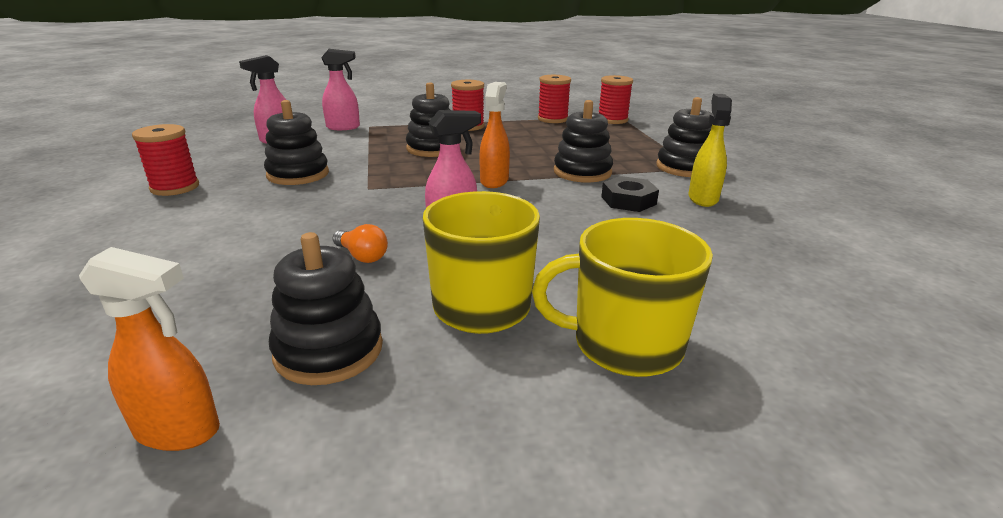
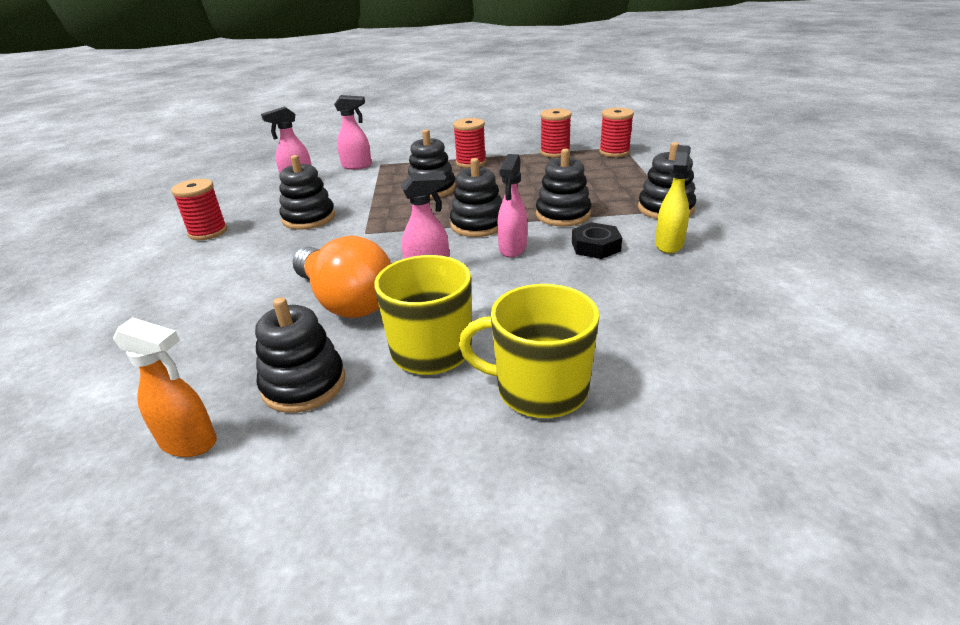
camera: 10 degrees right, 5 degrees up
orange light bulb [332,224,388,263] -> orange light bulb [292,236,391,318], size x2.42
orange spray bottle [479,82,510,188] -> black stacking toy [450,158,502,237]
none -> pink spray bottle [497,154,527,257]

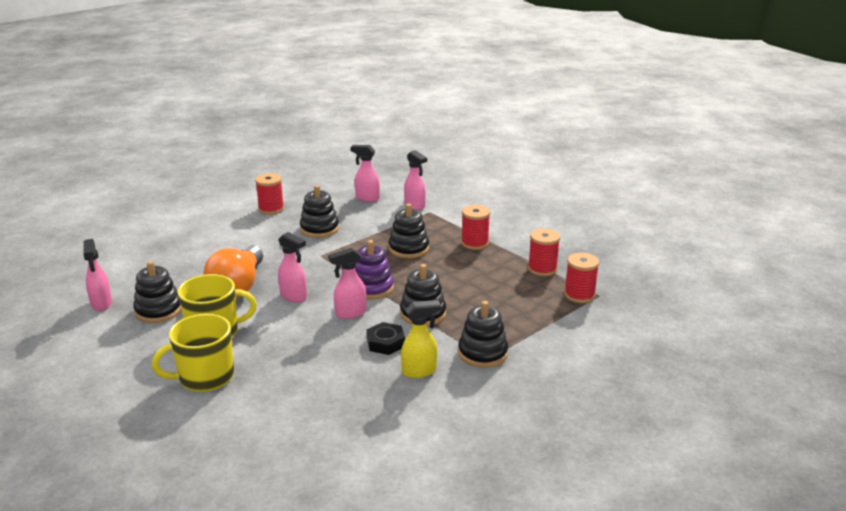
camera: 50 degrees right, 5 degrees down
orange spray bottle [113,317,217,457] -> pink spray bottle [83,239,112,311]
black stacking toy [450,158,502,237] -> purple stacking toy [355,240,394,300]
yellow mug [459,284,599,418] -> yellow mug turned 90 degrees counterclockwise [152,314,234,392]

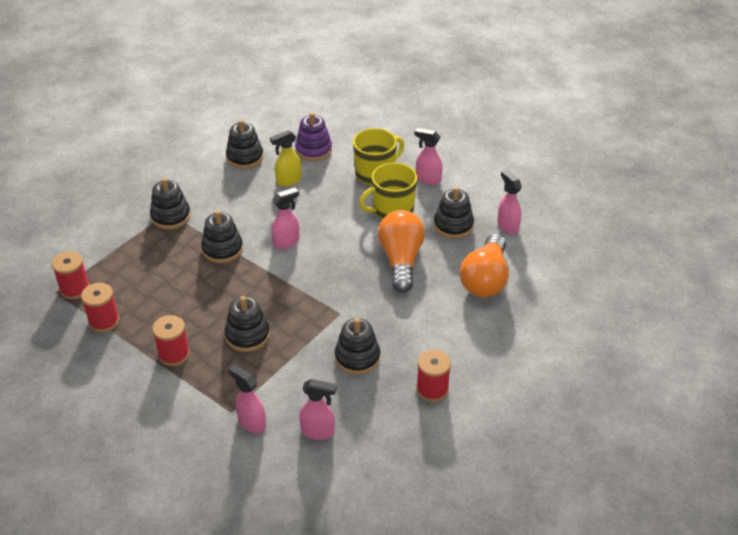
camera: 170 degrees right, 15 degrees up
pink spray bottle [278,232,307,302] -> pink spray bottle moved to [415,128,442,185]
purple stacking toy [355,240,394,300] -> purple stacking toy moved to [295,112,332,161]
black nut [367,322,405,355] -> none
yellow spray bottle [401,300,441,378] -> yellow spray bottle moved to [270,130,301,186]
none -> black stacking toy [226,120,263,169]
none -> orange light bulb [460,234,509,297]

